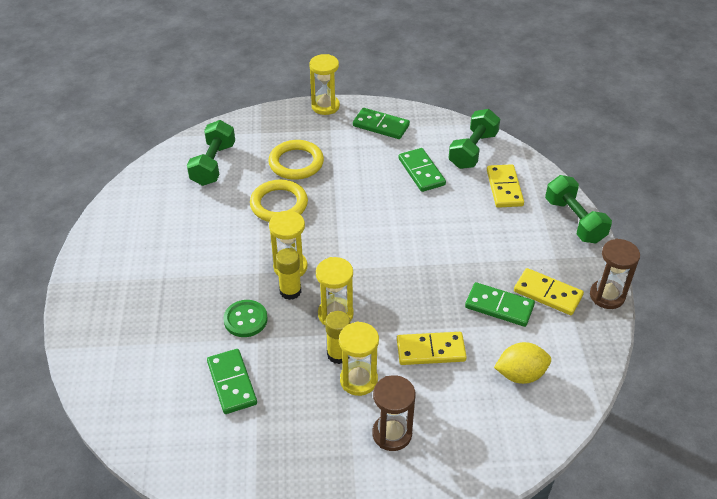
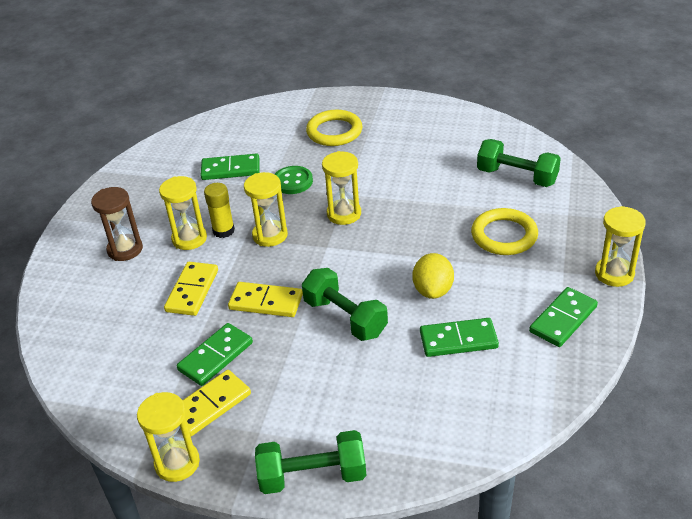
camera: 110 degrees right, 5 degrees down
yellow ring [250,180,308,222] -> yellow ring moved to [306,110,362,146]
yellow glue stick [276,248,301,300] -> none
green dumbbell [448,109,500,169] -> green dumbbell moved to [302,268,388,341]
yellow domino [487,164,524,208] -> yellow domino moved to [228,282,303,317]
yellow lemon [494,342,551,384] -> yellow lemon moved to [412,253,454,299]
brown hourglass [590,239,640,309] -> yellow hourglass [137,392,200,482]

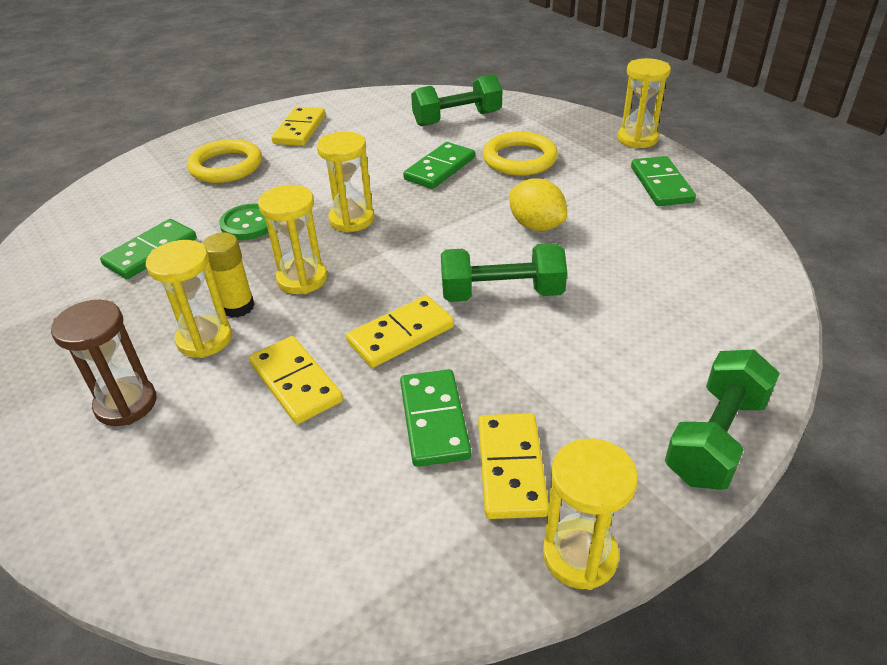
camera: 50 degrees left, 0 degrees up
green domino [420,318,499,357] -> green domino moved to [403,142,475,189]
none -> yellow domino [271,107,326,146]

